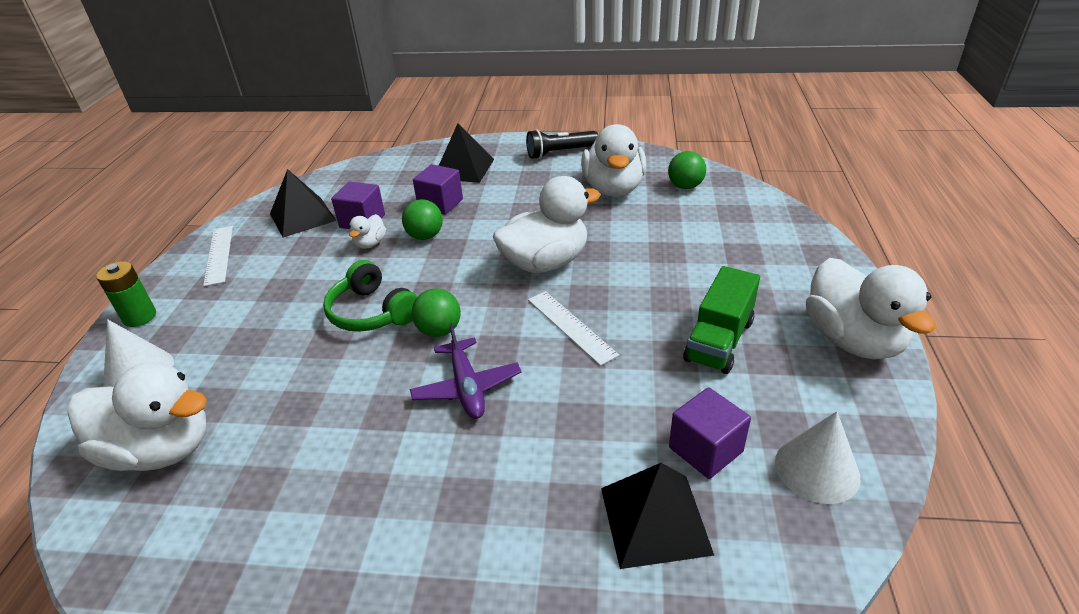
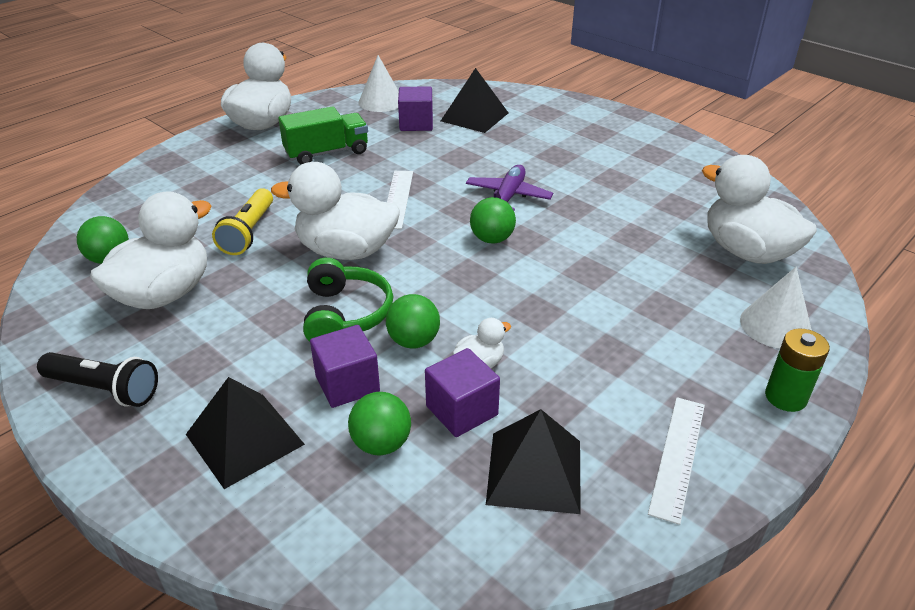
camera: 145 degrees left, 0 degrees up
green headphones [323,260,417,332] -> green headphones moved to [303,258,393,342]
none -> yellow flashlight [212,188,273,255]
none -> green ball [348,392,411,455]

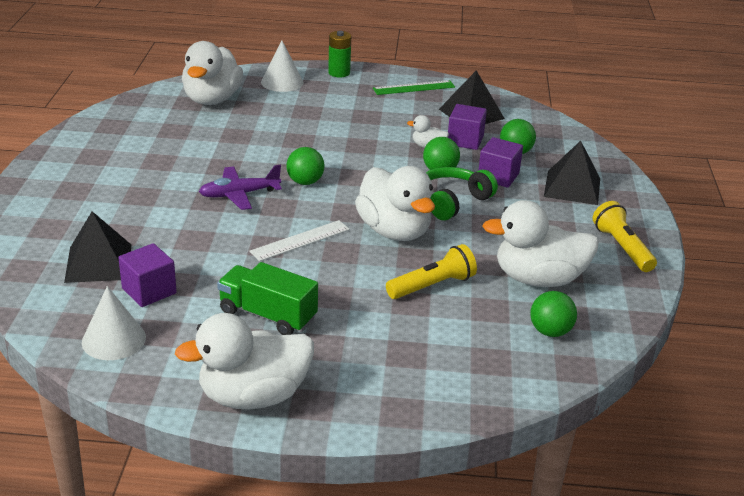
camera: 130 degrees left, 5 degrees down
black flashlight [37,352,158,407] -> yellow flashlight [592,201,657,272]
white ruler [648,397,705,525] -> green ruler [373,80,455,95]

